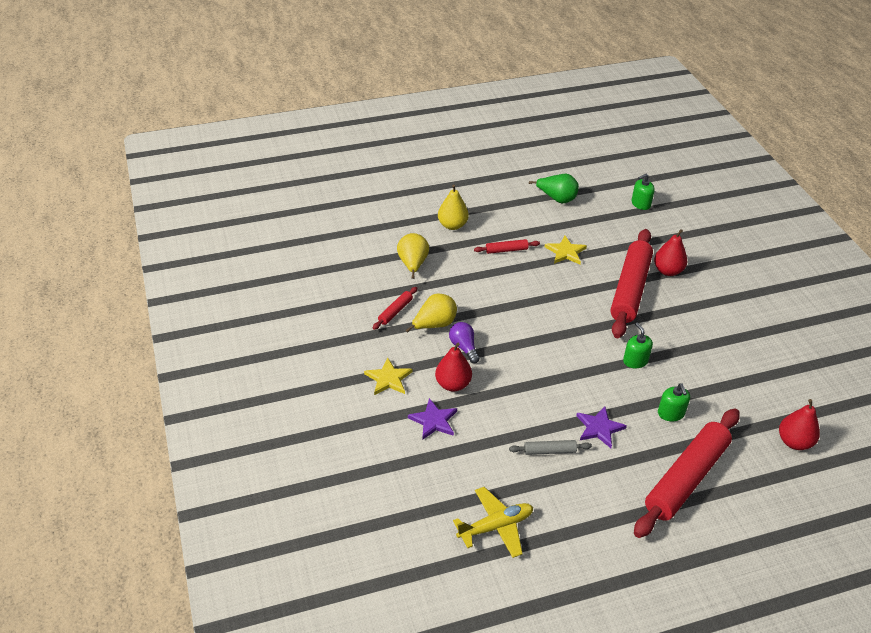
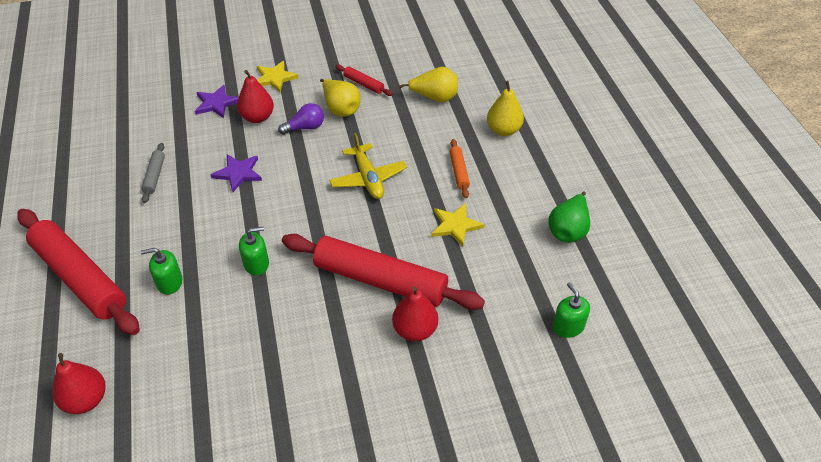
camera: 95 degrees right, 5 degrees up
yellow plane [453,487,533,558] -> yellow plane moved to [329,133,407,199]
red rolling pin [474,239,540,254] -> orange rolling pin [450,139,470,198]
purple star [576,406,627,448] -> purple star moved to [211,154,262,192]

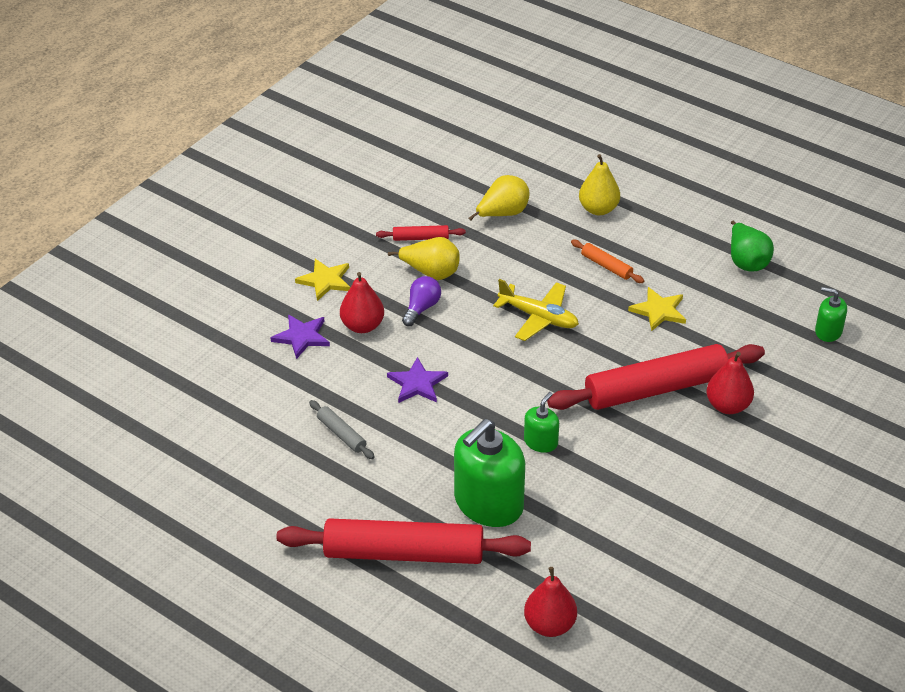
camera: 40 degrees left, 5 degrees down
green soap dispenser [141,248,183,295] -> green soap dispenser [454,419,525,527], size x2.03

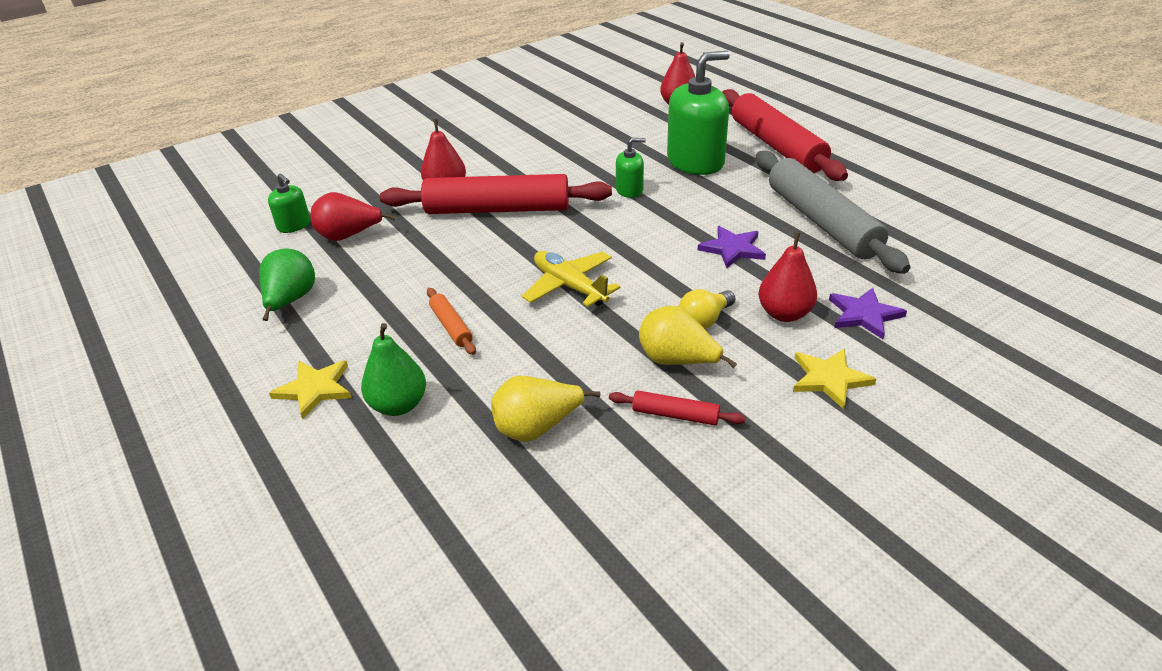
camera: 160 degrees left, 5 degrees down
red rolling pin [276,518,531,564] -> red rolling pin turned 45 degrees clockwise [722,89,848,181]
grey rolling pin [309,400,375,459] -> grey rolling pin [756,151,910,274], size x2.34
purple light bulb [402,276,441,326] -> yellow light bulb [679,289,736,329]
green soap dispenser [524,392,559,453] -> green soap dispenser turned 150 degrees counterclockwise [616,138,646,198]
yellow pear [579,154,620,215] -> green pear [361,323,426,416]
yellow star [628,287,686,331] -> yellow star moved to [269,360,351,419]
none -> red pear [311,192,396,241]

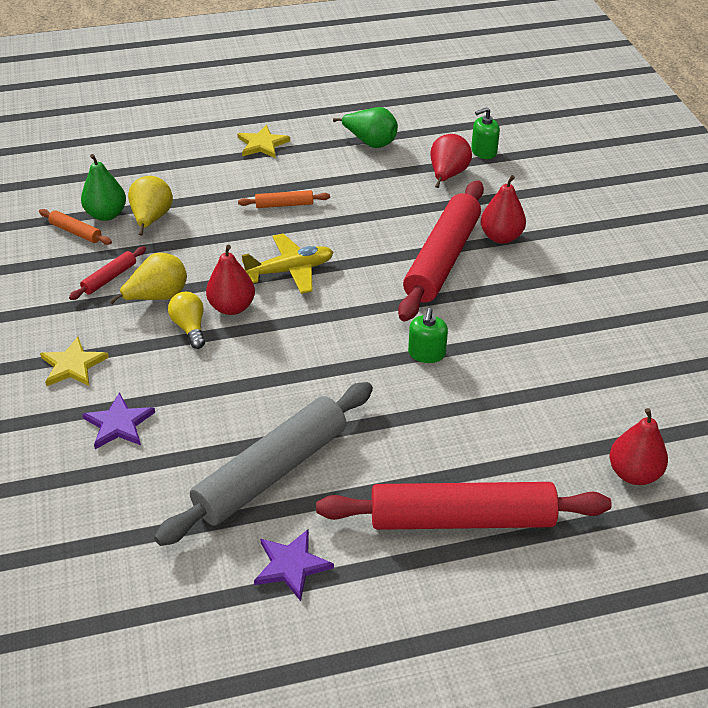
camera: 110 degrees right, 5 degrees up
green pear [361,323,426,416] -> green pear moved to [81,154,126,221]
green soap dispenser [667,51,730,175] -> none
purple star [698,226,766,268] -> purple star moved to [254,529,334,601]
grey rolling pin [756,151,910,274] -> grey rolling pin turned 45 degrees counterclockwise [154,382,373,546]
red pear [759,232,817,322] -> red pear moved to [206,245,255,315]
none -> orange rolling pin [39,209,112,245]

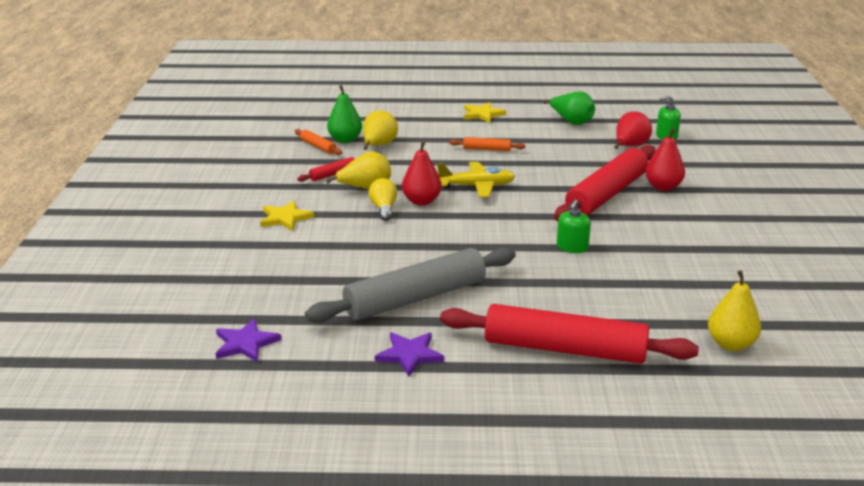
camera: 15 degrees right, 15 degrees down
purple star [82,392,155,449] -> purple star moved to [216,318,281,362]
red pear [610,408,668,485] -> yellow pear [708,270,761,351]

